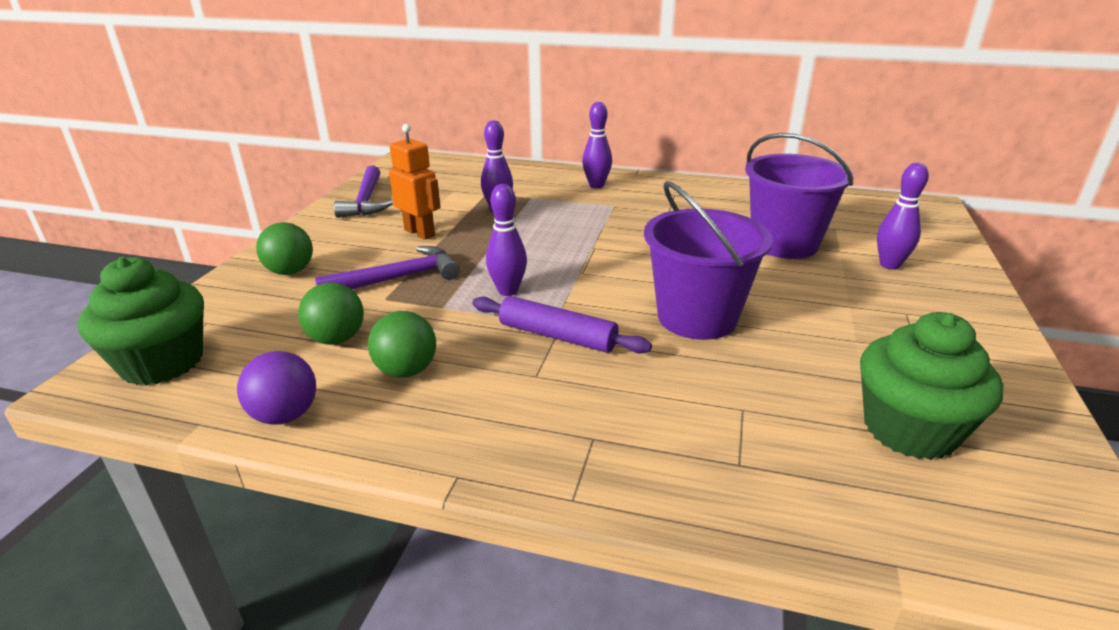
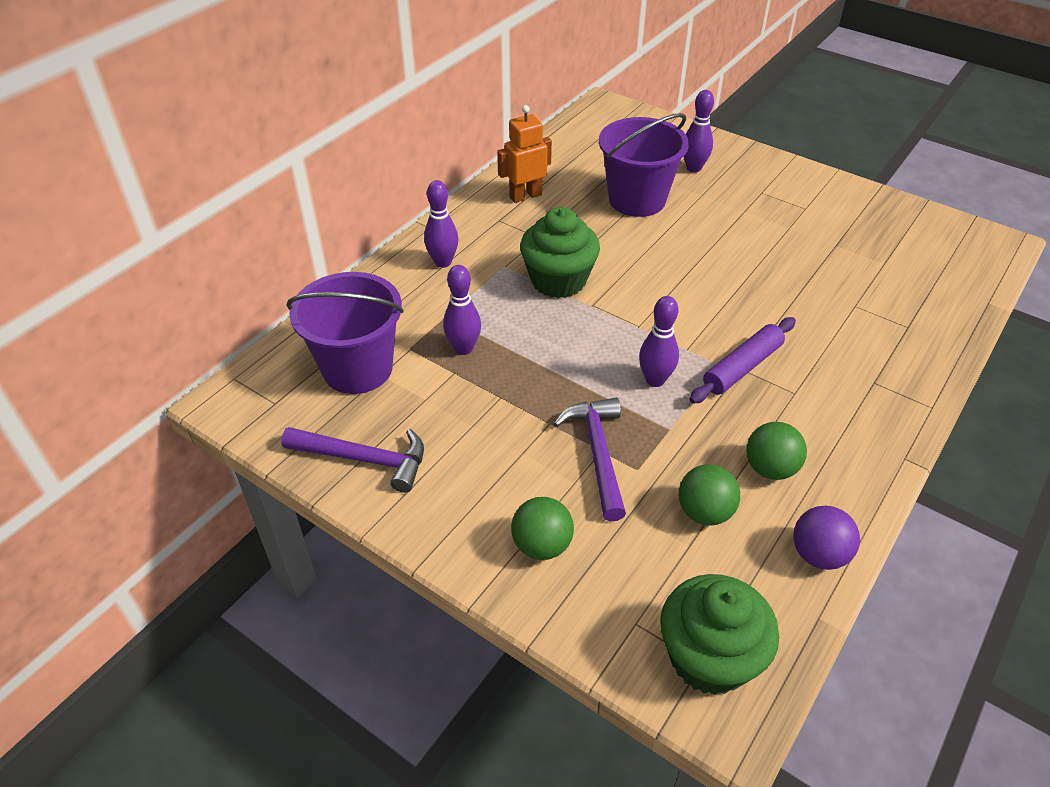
camera: 70 degrees left, 15 degrees up
orange robot [389,124,441,240] -> orange robot moved to [497,105,552,203]
purple bucket [644,181,773,340] -> purple bucket moved to [287,272,404,394]
green cupcake [860,312,1003,460] -> green cupcake moved to [520,207,600,298]

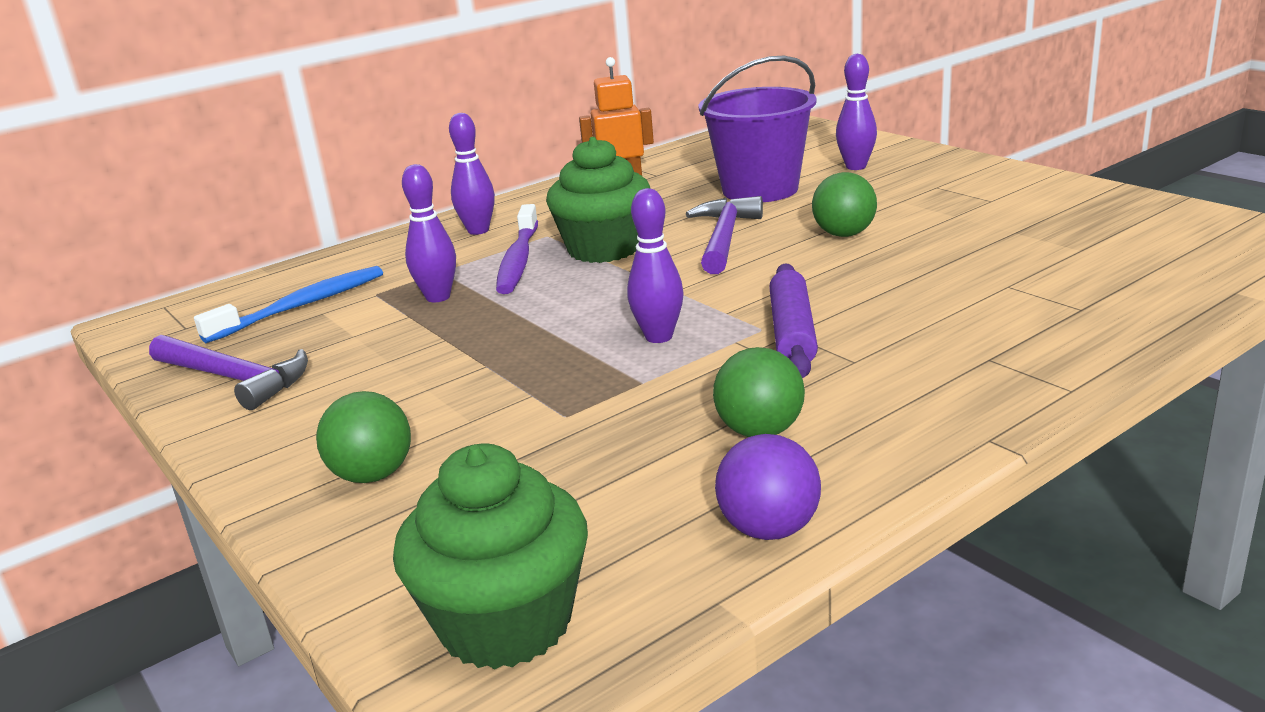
camera: 20 degrees right, 20 degrees down
purple bucket [287,272,404,394] -> blue toothbrush [194,266,383,343]
purple hammer [554,398,626,522] -> purple hammer moved to [686,196,763,274]
green ball [679,464,740,525] -> green ball moved to [812,172,877,237]
purple rolling pin [689,317,796,404] -> purple rolling pin turned 60 degrees counterclockwise [769,263,818,378]
none -> purple toothbrush [496,204,538,294]

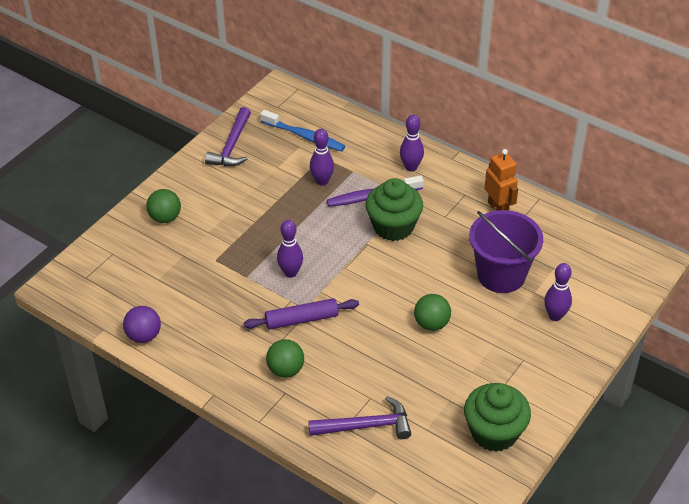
camera: 70 degrees right, 20 degrees up
green cupcake [393,444,588,669] -> green cupcake moved to [464,383,531,452]
purple hammer [686,196,763,274] -> purple hammer moved to [308,396,411,439]
green ball [713,347,805,437] -> green ball moved to [266,339,304,378]

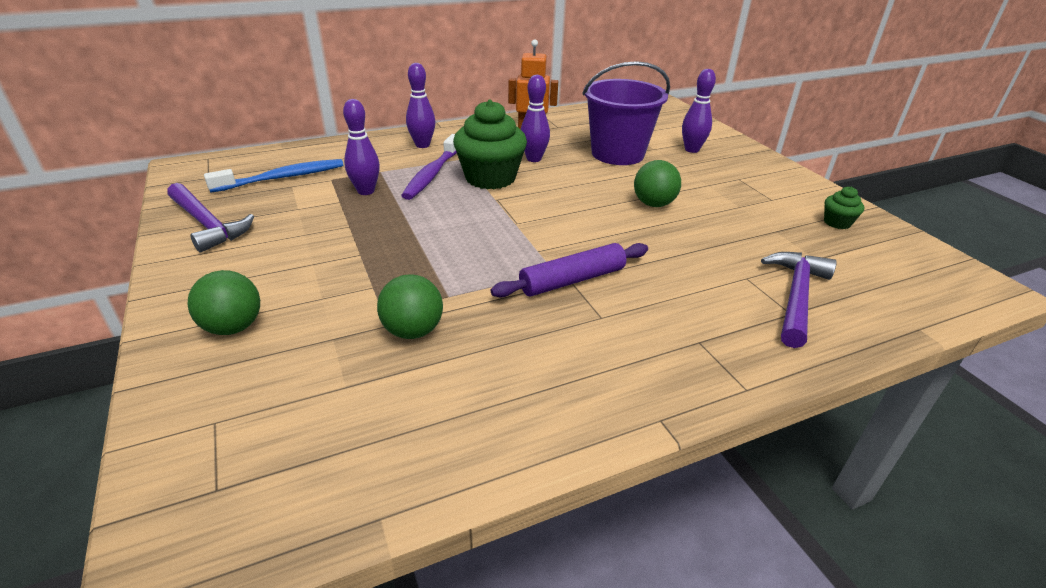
camera: 60 degrees left, 10 degrees down
purple ball [123,306,161,343] -> none
purple rolling pin [243,298,359,330] -> purple rolling pin turned 45 degrees clockwise [490,243,648,297]
green ball [266,339,304,378] -> green ball moved to [377,274,443,339]
purple bowling pin [277,220,303,278] -> purple bowling pin moved to [520,75,550,162]
green cupcake [464,383,531,452] -> green cupcake [824,187,864,229], size x0.46

